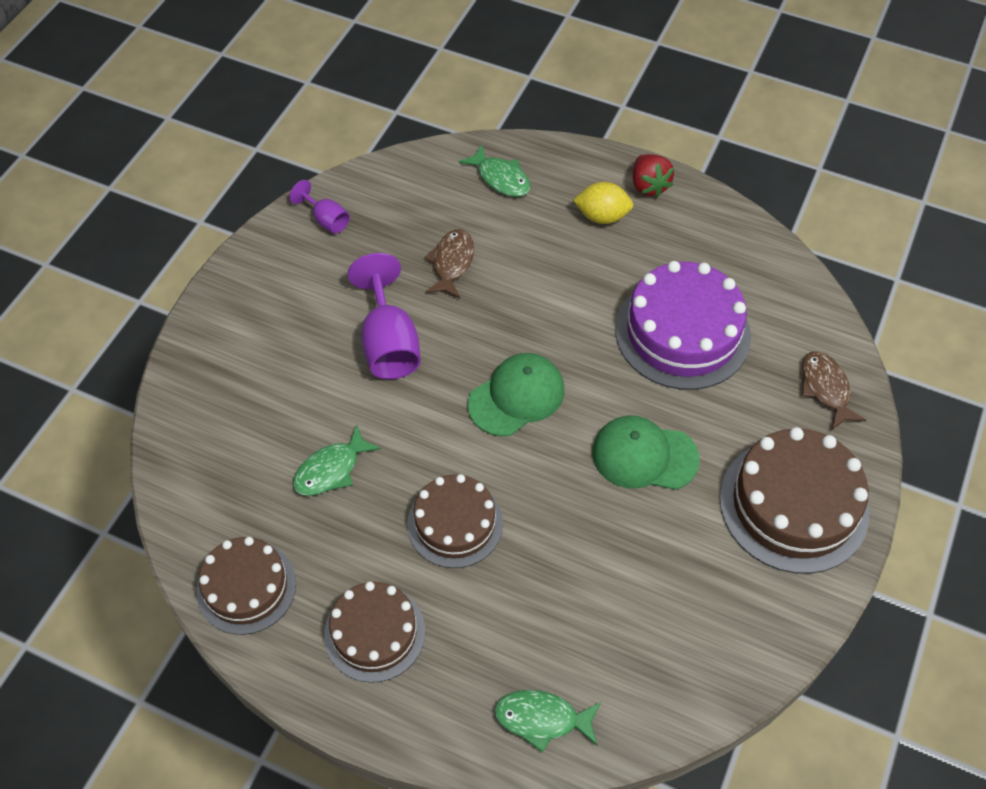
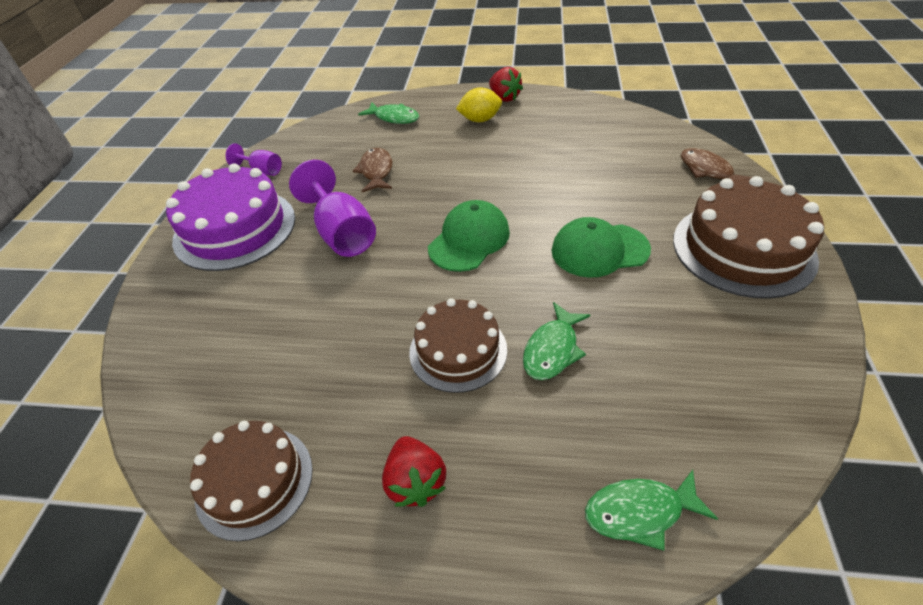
camera: 15 degrees left, 10 degrees down
green fish [293,424,381,496] -> green fish moved to [523,302,590,380]
brown cake [324,581,425,683] -> red strawberry [382,436,446,507]
purple cake [615,261,751,390] -> purple cake moved to [166,163,295,271]

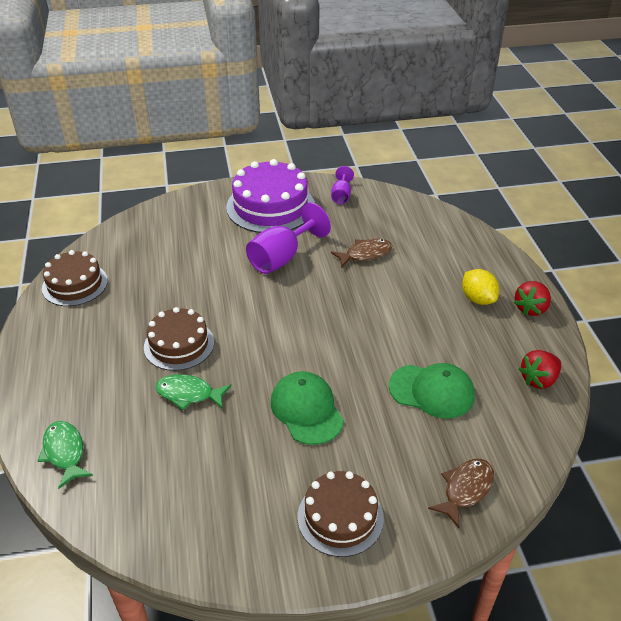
camera: 70 degrees right, 5 degrees down
green fish [358,102,419,124] -> none
red strawberry [382,436,446,507] -> red strawberry moved to [519,350,561,389]
green cap [428,200,510,272] -> green cap moved to [389,363,475,419]
brown cake [673,176,824,299] -> brown cake [297,471,384,557], size x0.64

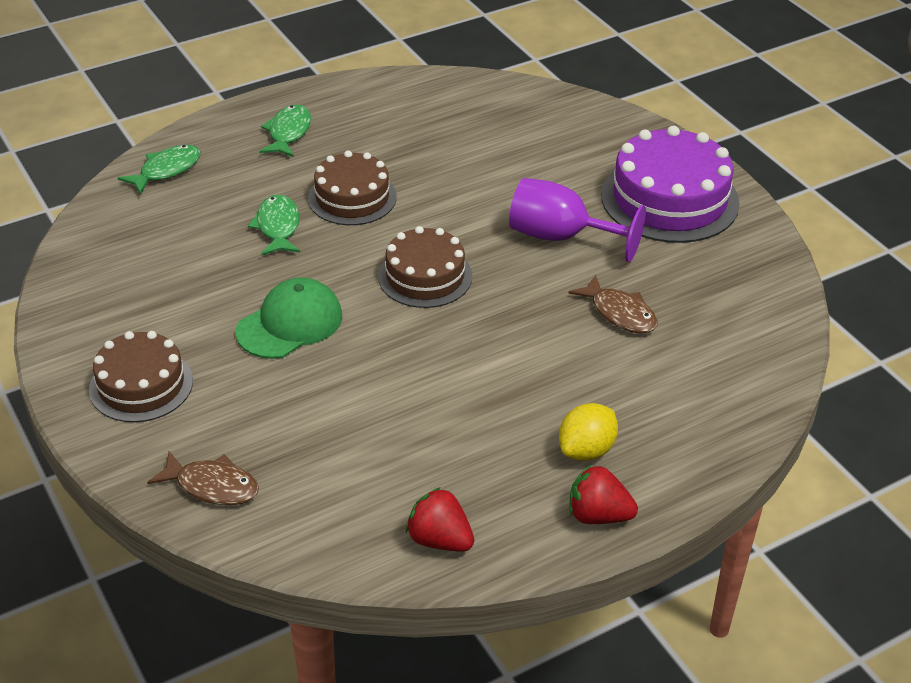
camera: 70 degrees right, 0 degrees up
brown cake [42,250,108,306] -> brown cake moved to [378,226,472,308]
purple goblet [331,166,354,204] -> none
green cap [389,363,475,419] -> none
none -> green fish [259,105,311,157]

